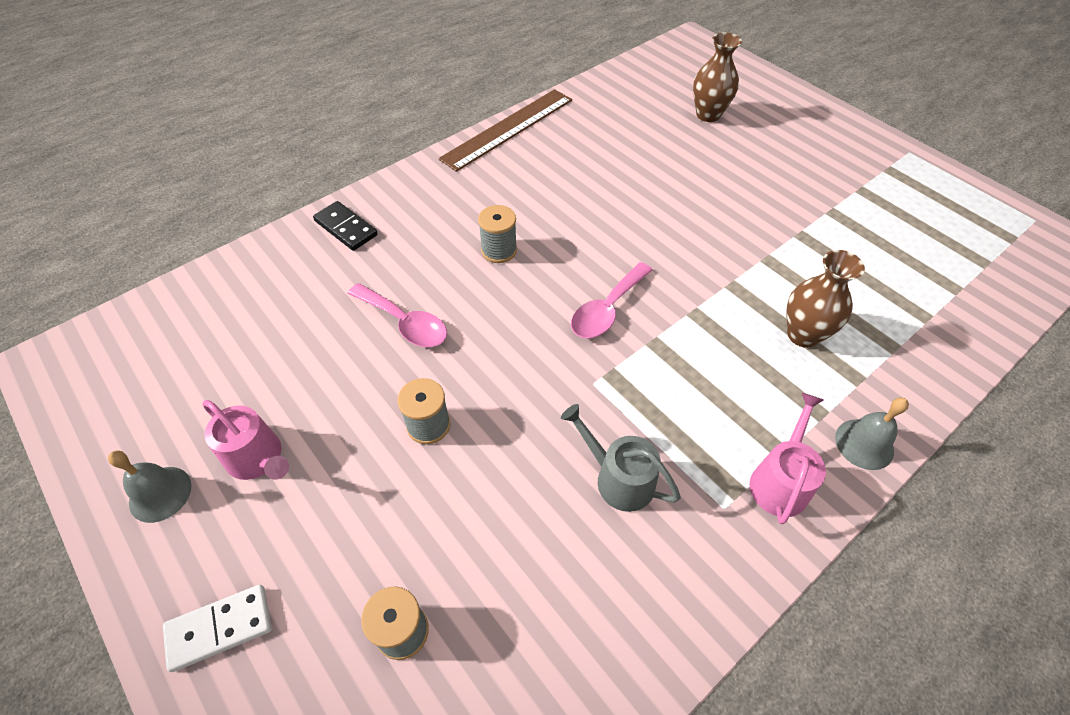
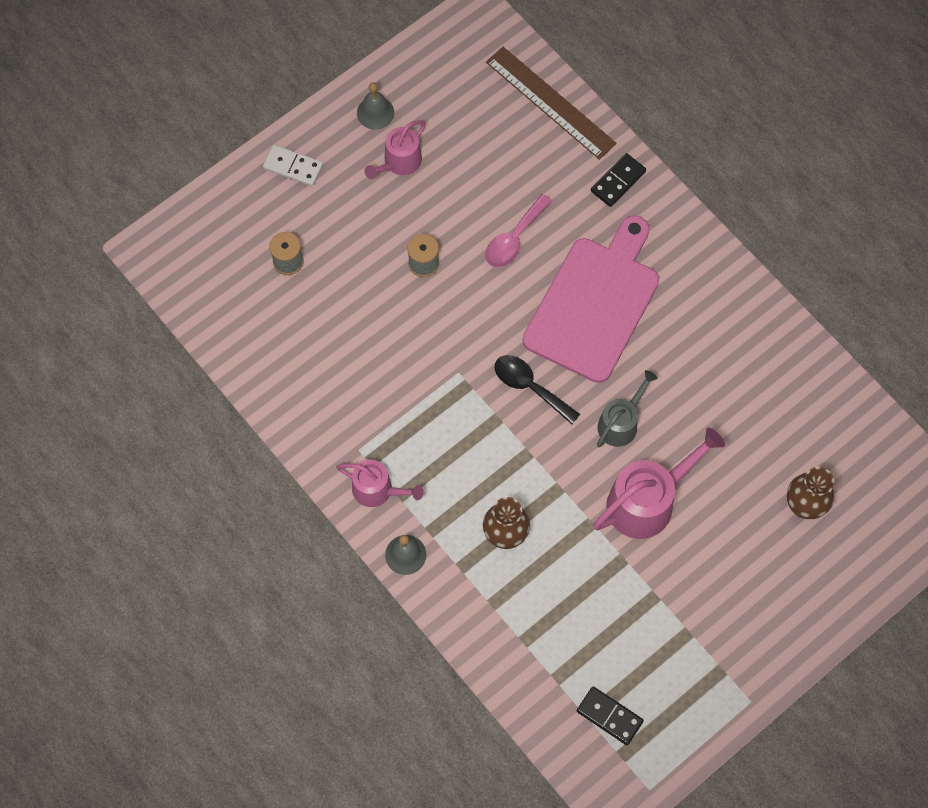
camera: 90 degrees right, 15 degrees up
white domino [163,585,272,672] -> white domino turned 45 degrees counterclockwise [263,145,323,186]
brown ruler [438,89,572,172] -> brown ruler moved to [486,47,617,160]
grey spool [478,205,517,263] -> pink cutting board [523,215,659,383]
grey watering can [561,404,681,512] -> grey watering can moved to [597,370,658,447]
pink spoon [571,262,653,338] -> black spoon [495,355,580,424]
none -> black domino [577,687,644,745]
none -> pink watering can [593,427,725,539]

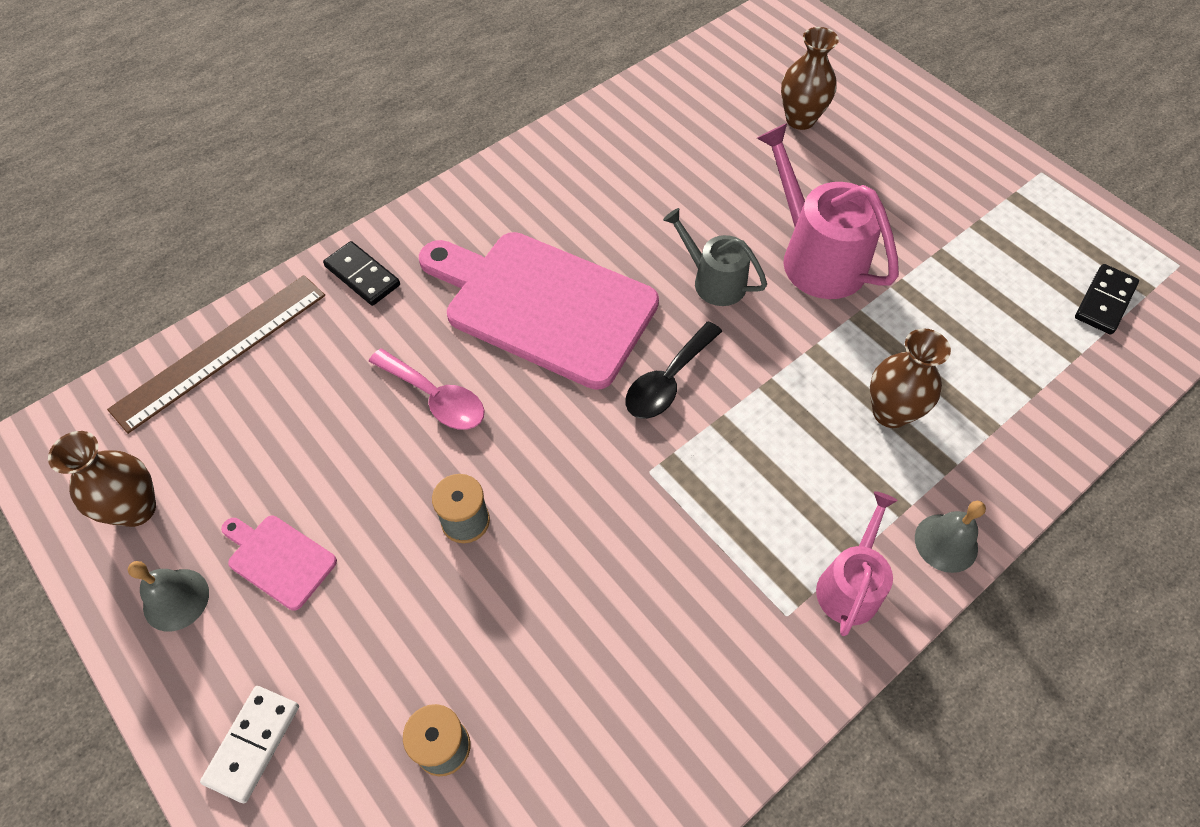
camera: 90 degrees left, 10 degrees down
pink watering can [364,120,425,179] -> pink cutting board [221,516,337,611]
none -> brown vase [48,431,156,527]

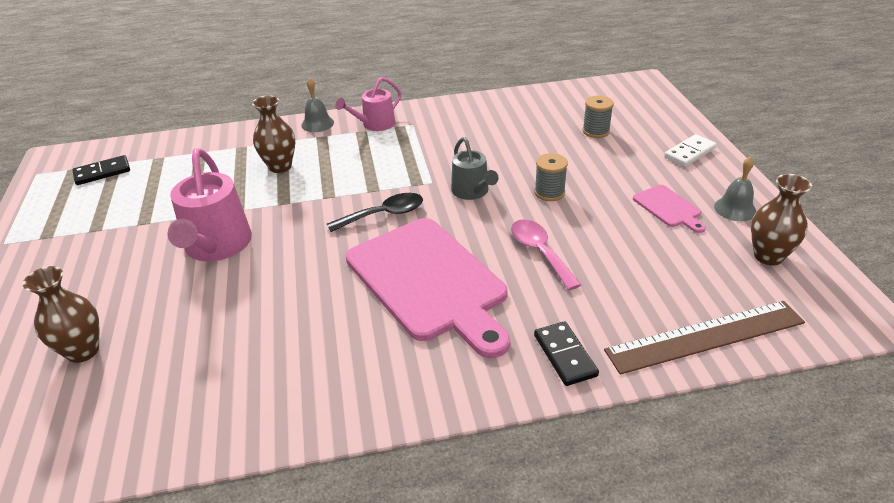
camera: 150 degrees left, 20 degrees down
grey watering can [663,208,767,306] -> grey watering can moved to [451,137,499,200]

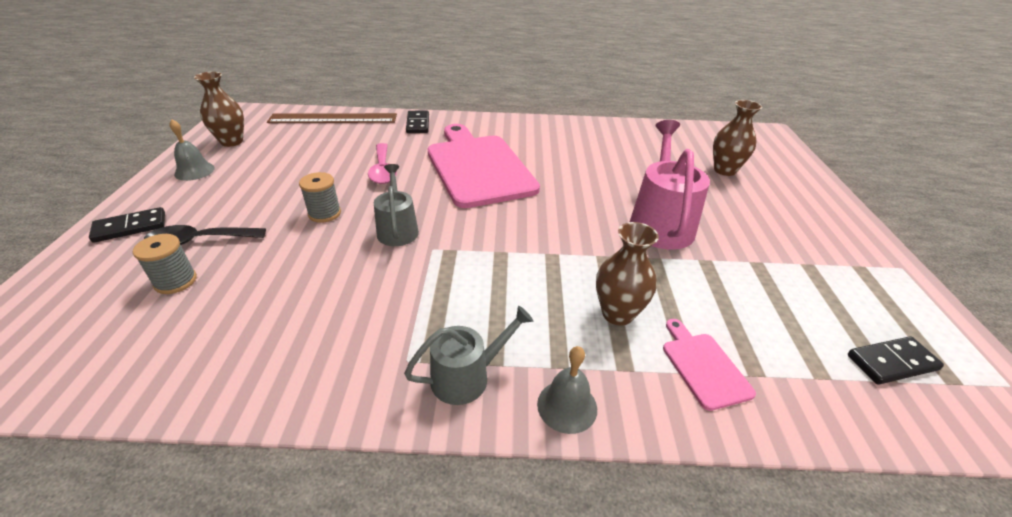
camera: 170 degrees left, 0 degrees up
black spoon [327,193,423,232] -> black spoon moved to [144,225,266,245]
pink watering can [336,77,401,131] -> grey watering can [404,306,533,405]
pink cutting board [633,185,706,233] -> pink cutting board moved to [663,319,756,411]
white domino [664,134,717,167] -> black domino [89,207,165,243]

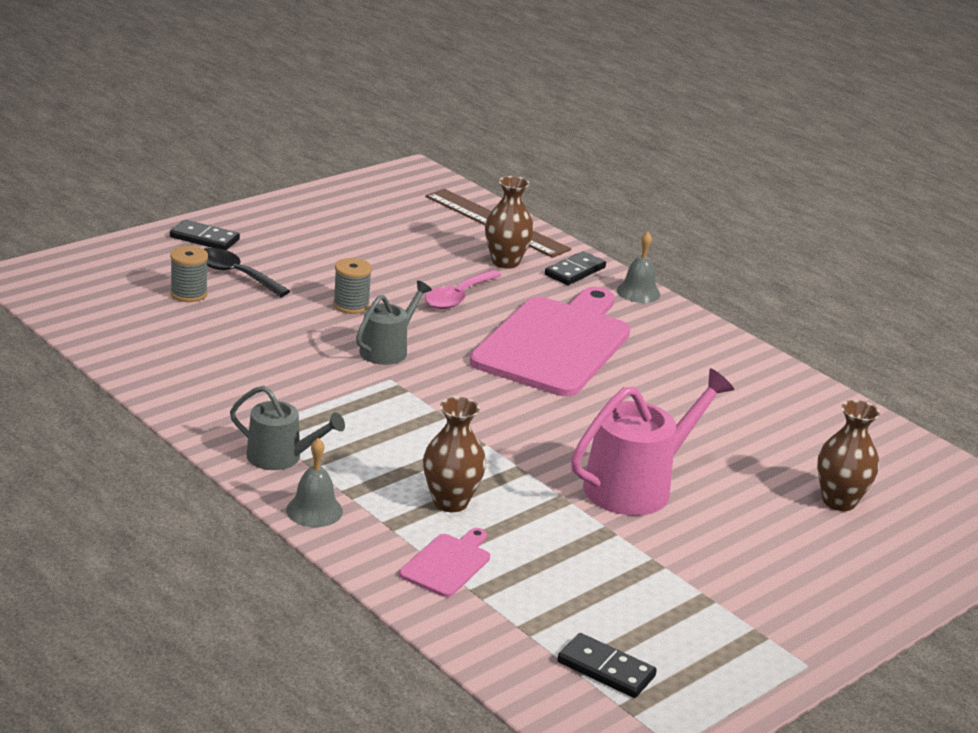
camera: 45 degrees right, 10 degrees down
grey bell [169,119,215,181] -> grey bell moved to [617,232,660,303]
brown vase [194,72,244,147] -> brown vase moved to [485,176,534,269]

